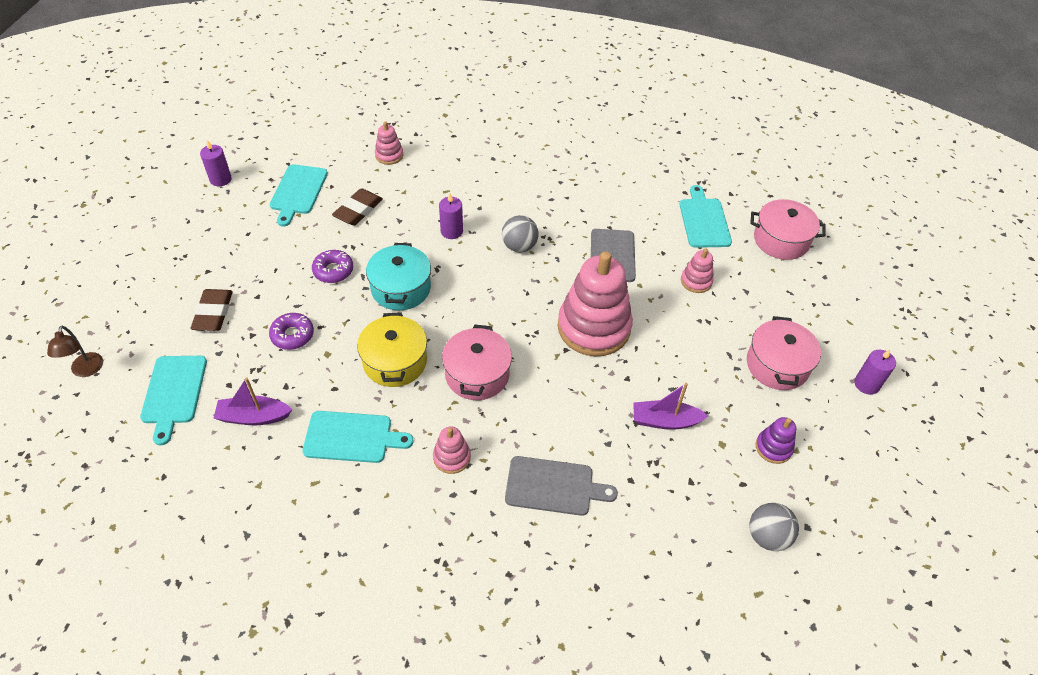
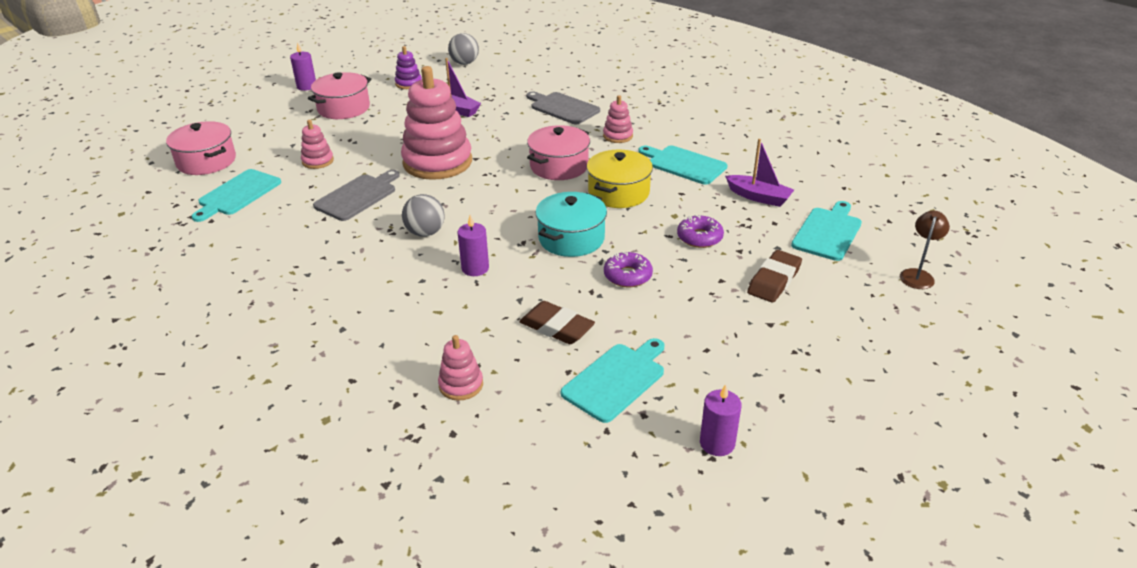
camera: 145 degrees left, 15 degrees down
brown eraser [332,188,383,225] -> brown eraser turned 60 degrees clockwise [519,301,595,344]

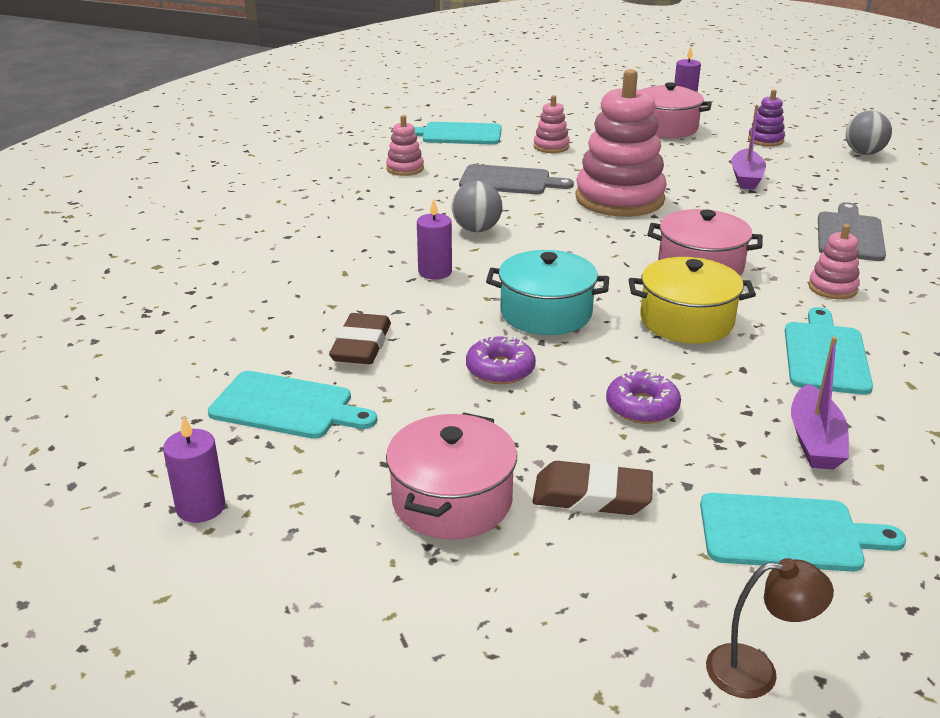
camera: 65 degrees right, 5 degrees down
pink pot [166,121,236,175] -> pink pot moved to [386,412,517,540]
pink stacking toy [438,335,483,401] -> pink stacking toy moved to [386,115,424,176]

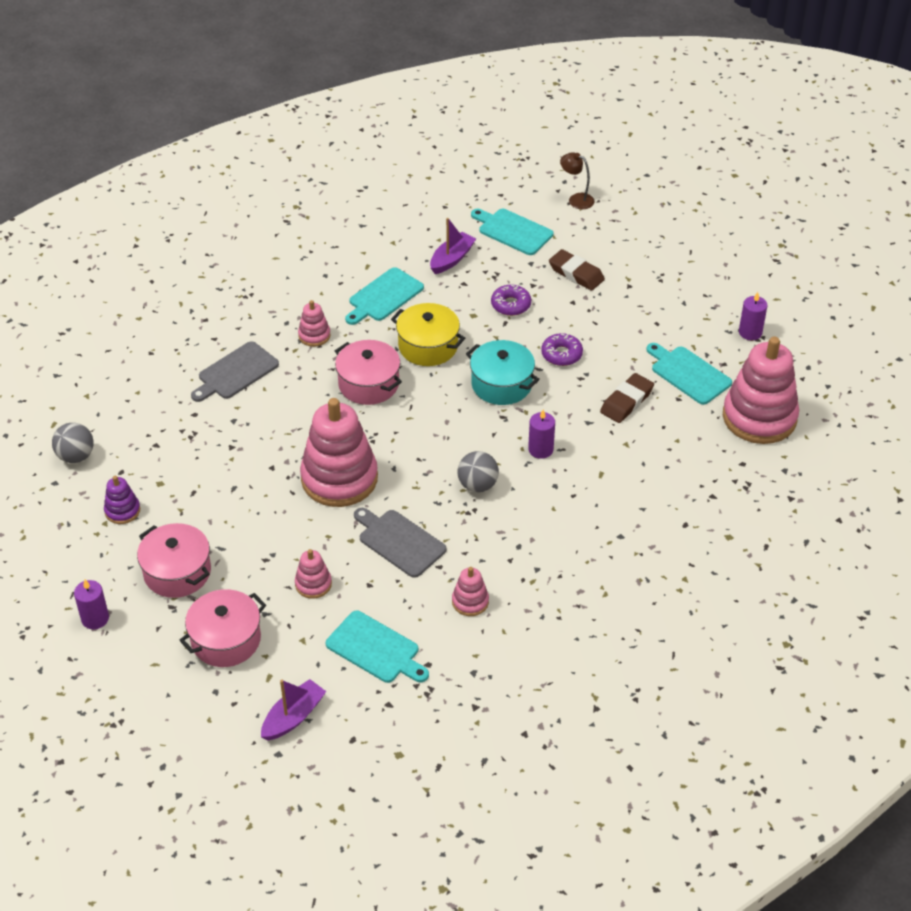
camera: 150 degrees left, 15 degrees up
pink pot [386,412,517,540] -> pink pot moved to [179,589,266,667]
purple boat [731,105,766,190] -> purple boat moved to [261,679,326,740]
none -> pink stacking toy [723,337,799,444]

